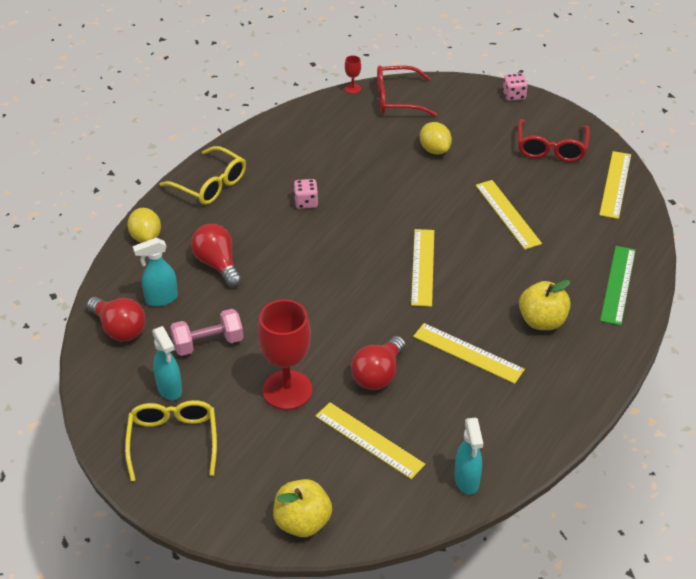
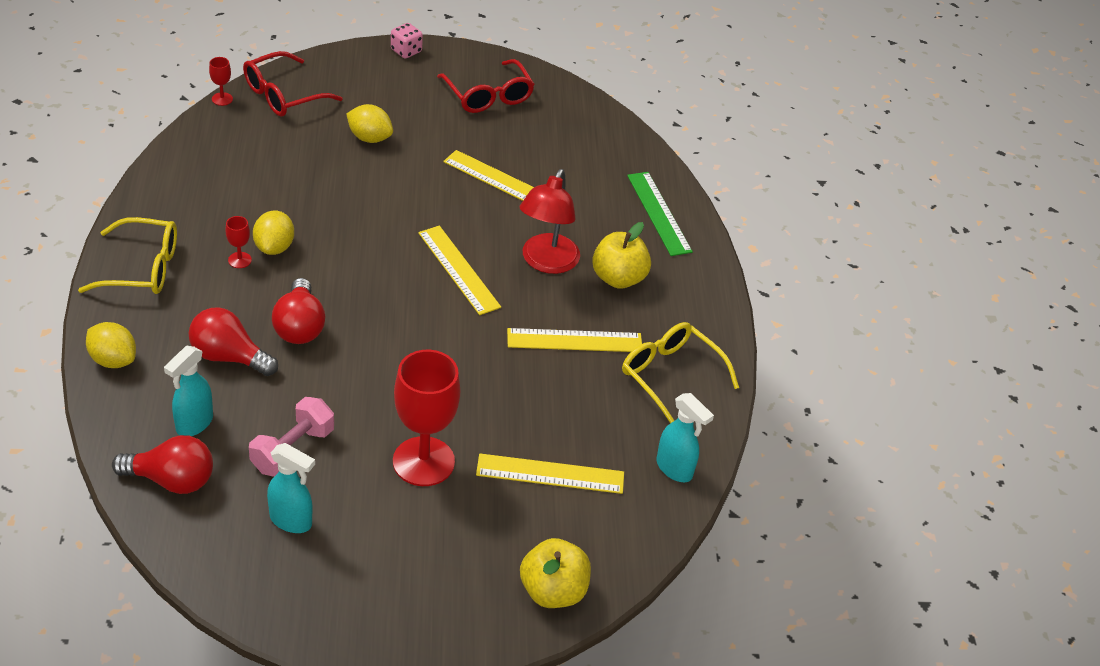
camera: 40 degrees left, 0 degrees up
yellow glasses [125,400,217,481] -> yellow glasses moved to [622,322,739,423]
pink dice [294,179,318,209] -> yellow lemon [253,210,294,255]
red light bulb [351,336,405,390] -> red light bulb moved to [272,278,325,344]
yellow ruler [599,151,631,219] -> none
none -> red goblet [226,216,252,268]
none -> red lamp [520,169,580,274]

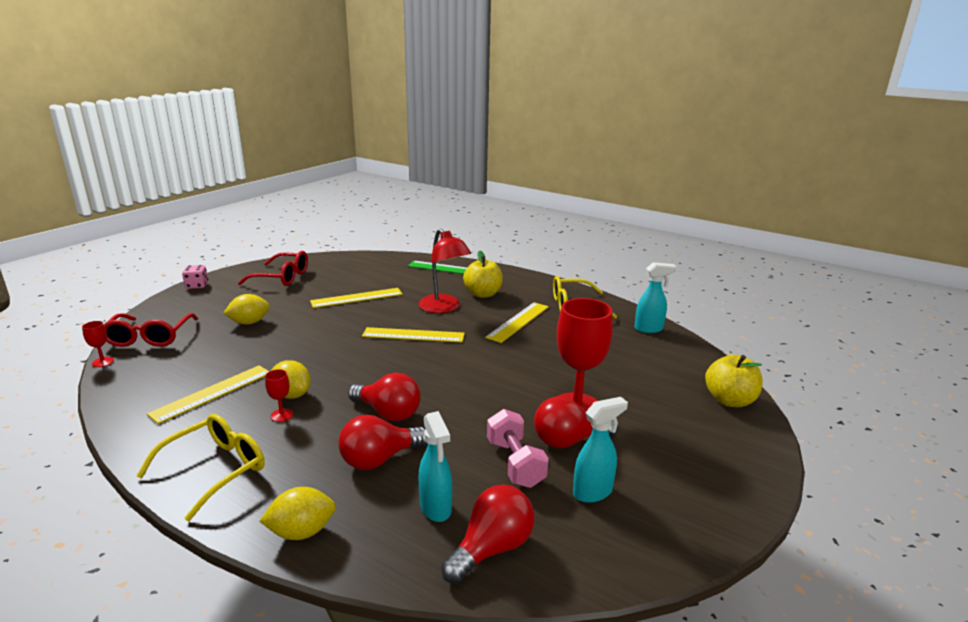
camera: 50 degrees left, 20 degrees down
yellow ruler [476,454,624,494] -> yellow ruler moved to [147,365,269,424]
none -> red light bulb [534,396,619,448]

